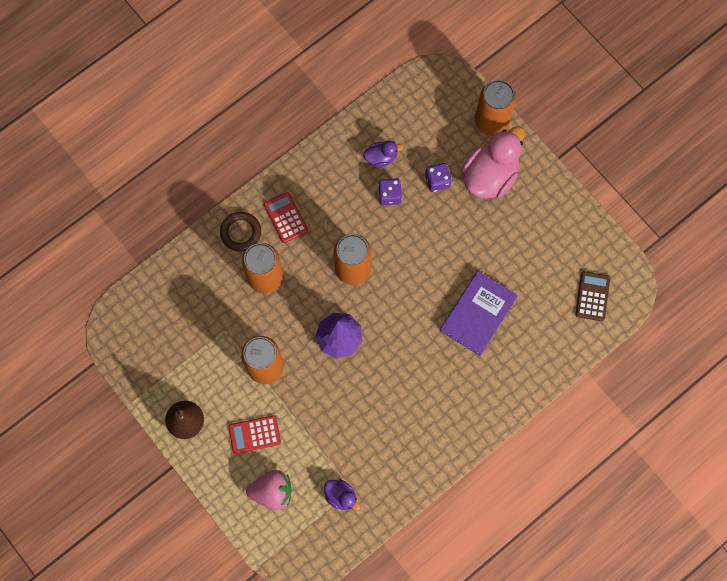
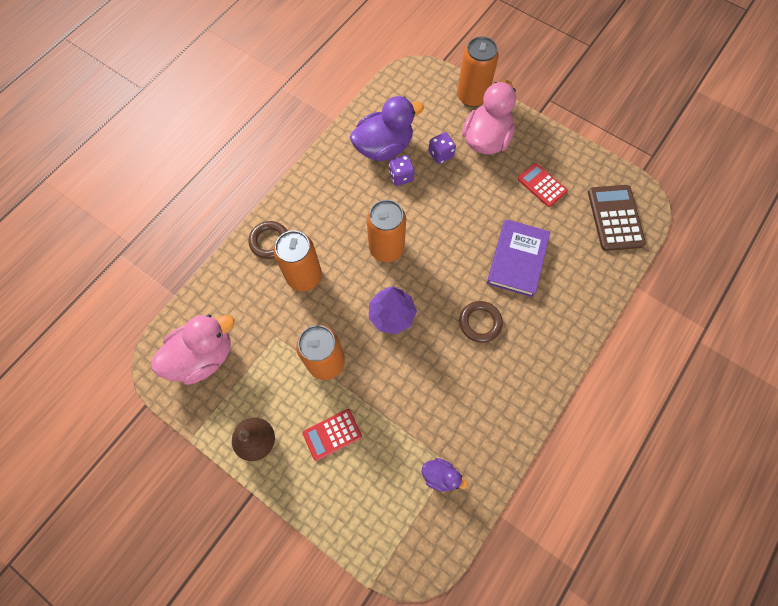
camera: 15 degrees left, 5 degrees down
pink strawberry [246,470,292,510] -> none
red calculator [264,192,308,243] -> red calculator moved to [518,163,568,207]
purple duck [364,141,403,168] -> purple duck [350,96,424,161], size x2.03
brown calculator [575,271,610,321] -> brown calculator [588,185,646,251], size x1.52
none -> pink duck [151,314,235,385]
none -> brown ring [459,301,503,343]

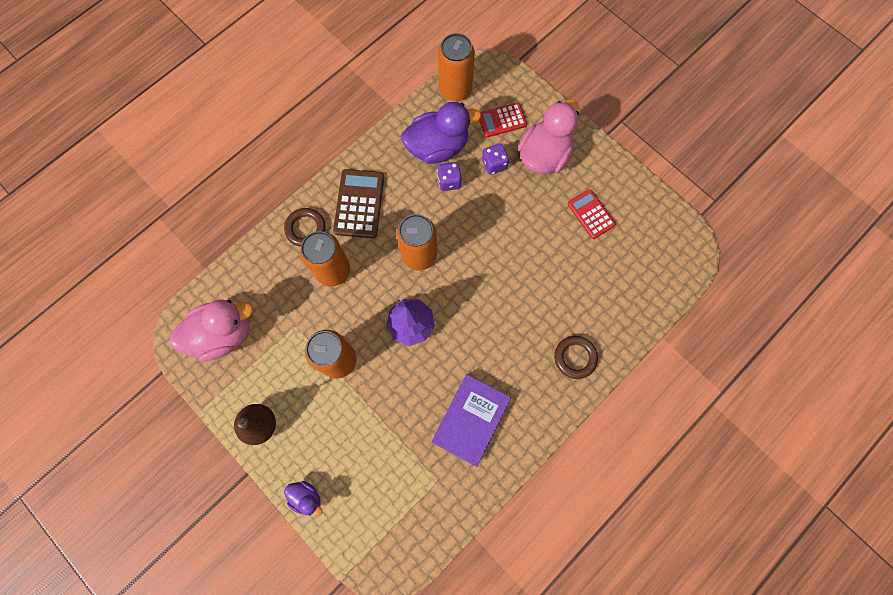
camera: 10 degrees right, 5 degrees up
red calculator [303,409,362,461] -> red calculator moved to [479,103,527,137]
purple duck [421,458,468,492] -> purple duck moved to [284,481,322,516]
orange can [457,36,499,107] -> orange can moved to [438,33,475,101]
brown ring [459,301,503,343] -> brown ring moved to [554,336,598,379]
purple book [487,219,550,297] -> purple book moved to [432,374,511,467]
brown calculator [588,185,646,251] -> brown calculator moved to [333,169,384,238]

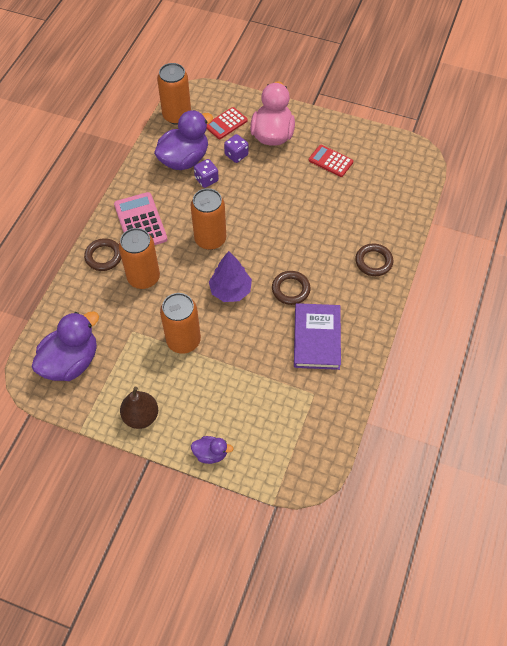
camera: 25 degrees left, 15 degrees down
pink duck [169,300,253,362] -> purple duck [32,311,99,381]
brown calculator [333,169,384,238] -> pink calculator [114,192,168,245]
none -> brown ring [272,271,311,305]

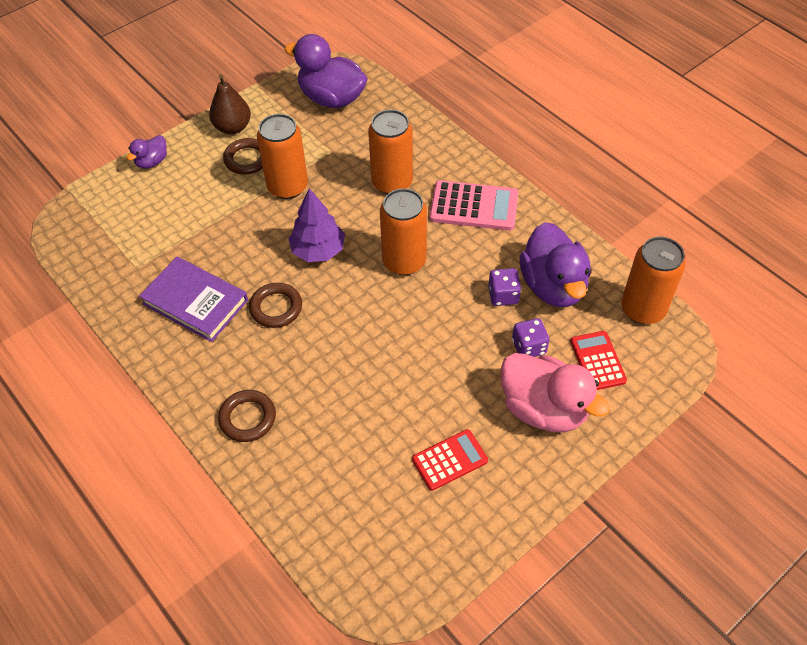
camera: 120 degrees right, 5 degrees down
purple duck [32,311,99,381] -> purple duck turned 135 degrees clockwise [284,34,368,108]
brown ring [84,238,121,271] -> brown ring moved to [223,138,263,175]

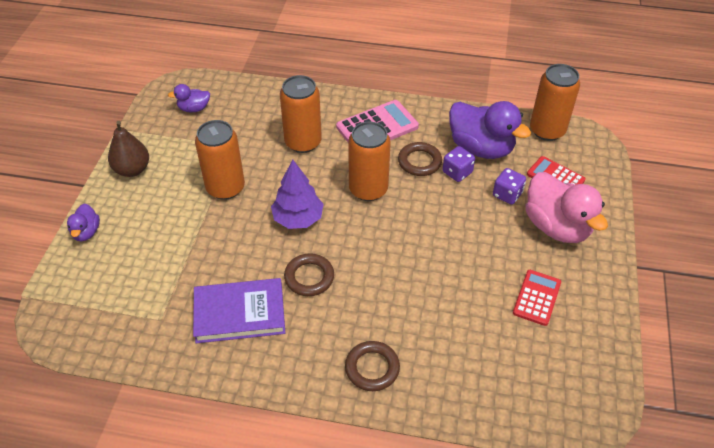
camera: 40 degrees left, 5 degrees down
brown ring [223,138,263,175] -> brown ring moved to [398,142,442,176]
purple duck [284,34,368,108] -> purple duck [168,84,210,112], size x0.49
pink duck [501,353,610,432] -> pink duck turned 60 degrees clockwise [525,172,608,243]

